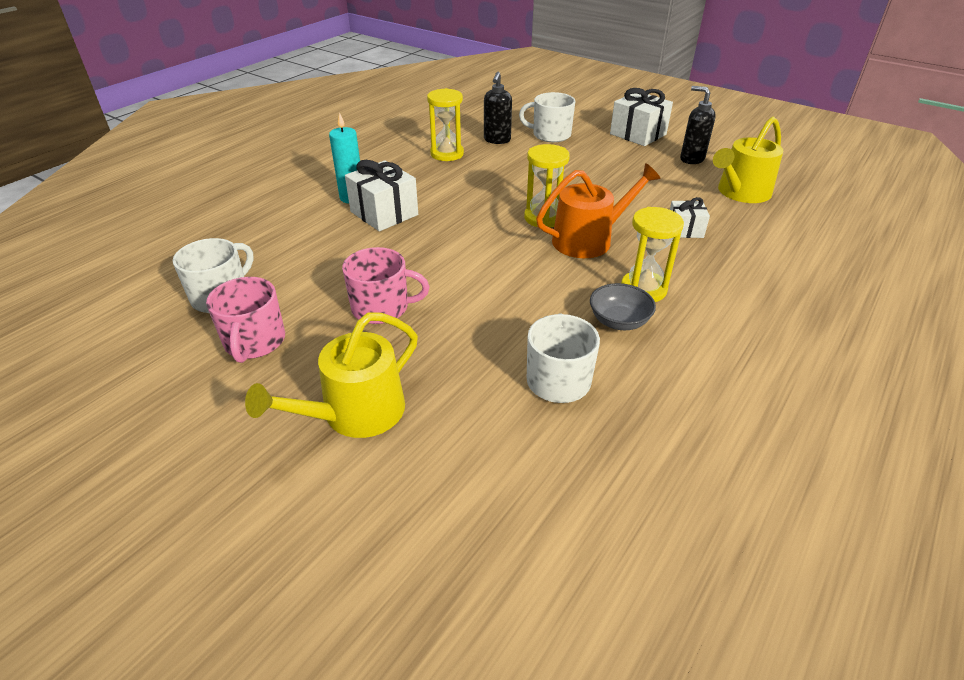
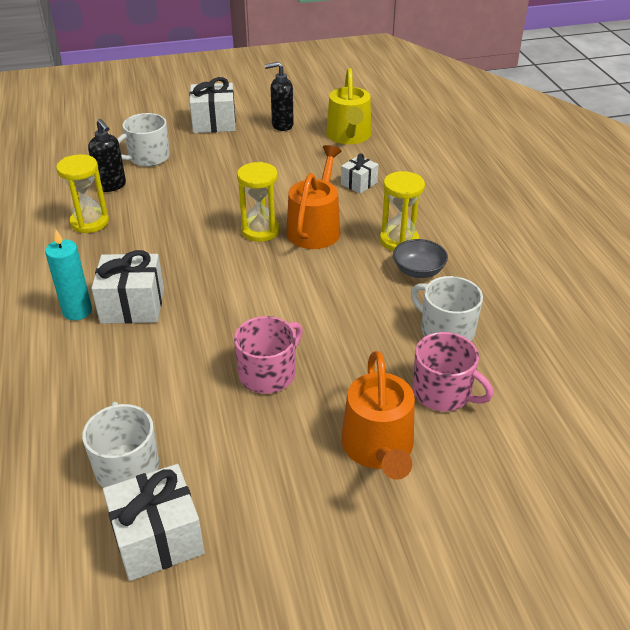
camera: 50 degrees left, 0 degrees up
pink mug [206,277,285,363] -> pink mug moved to [413,332,493,411]
yellow watering can [245,312,418,438] -> orange watering can [341,351,415,480]
none -> white gift [103,464,205,581]

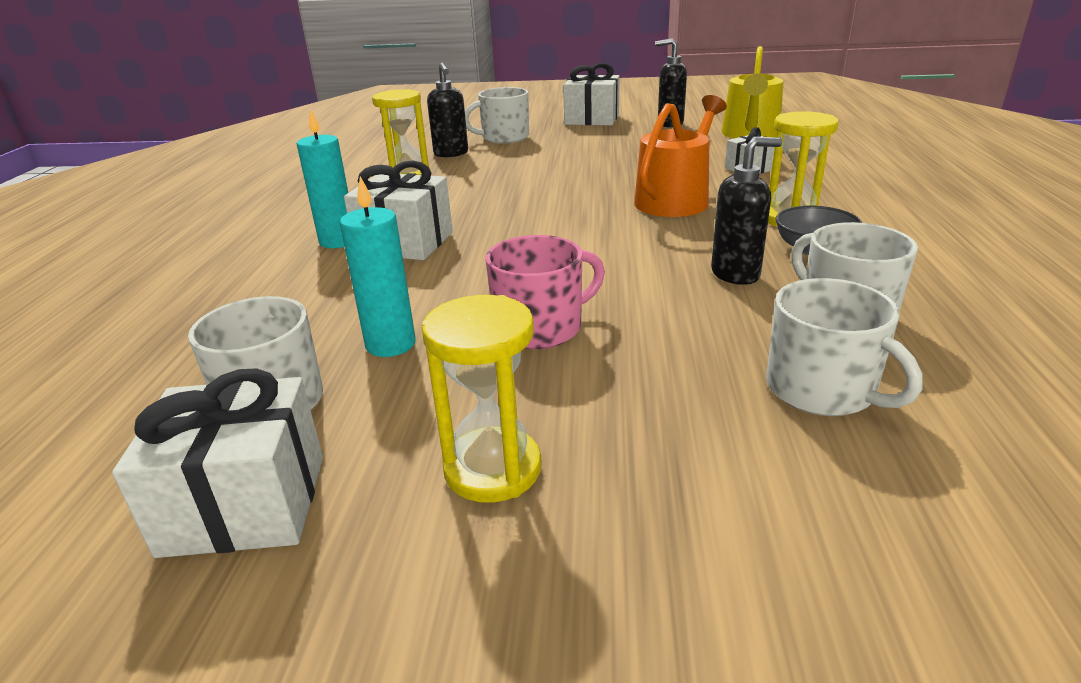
camera: 20 degrees right, 10 degrees down
yellow hourglass [237,162,280,242] -> yellow hourglass moved to [422,295,542,503]
orange watering can [341,351,415,480] -> none
pink mug [413,332,493,411] -> white mug [766,278,923,416]
none -> turquoise candle [340,176,416,357]
none -> black soap dispenser [711,137,782,285]

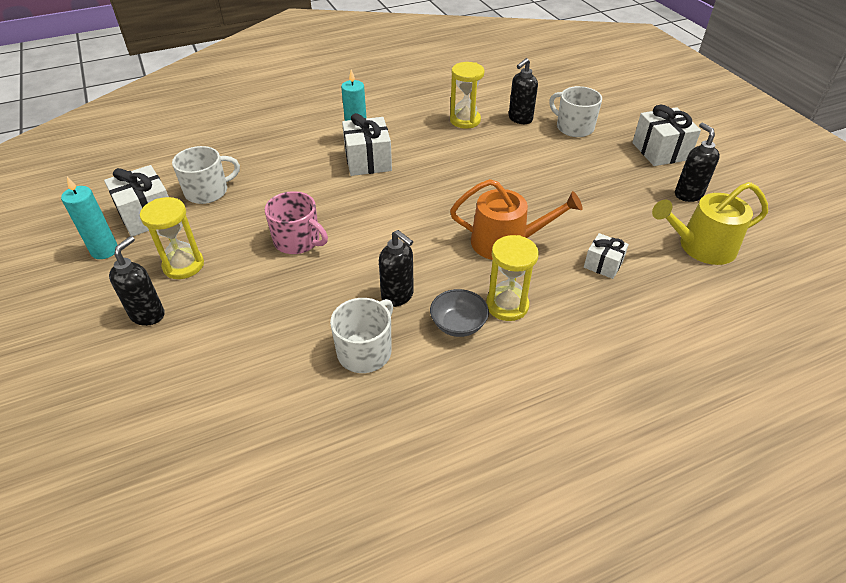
camera: 60 degrees right, 15 degrees up
turquoise candle [340,176,416,357] -> turquoise candle moved to [61,177,118,259]
white mug [766,278,923,416] -> none
none -> black soap dispenser [109,236,165,326]

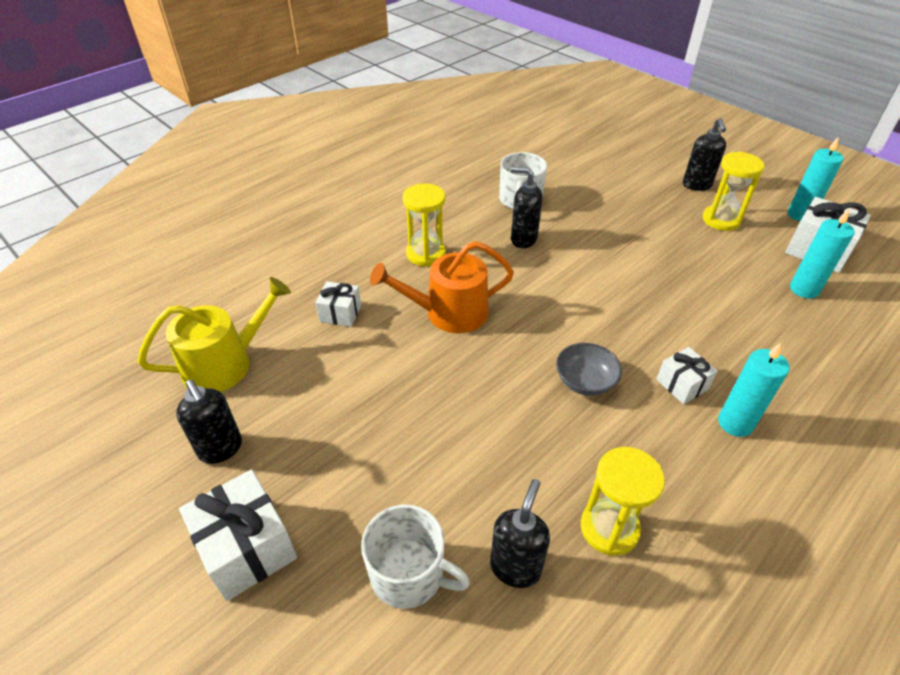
camera: 160 degrees right, 0 degrees up
white mug [172,146,240,204] -> turquoise candle [790,209,855,299]
pink mug [265,191,328,254] -> none
white gift [342,113,392,176] -> white gift [656,347,717,404], size x0.59
grey bowl [430,289,489,337] -> grey bowl moved to [556,343,622,396]

